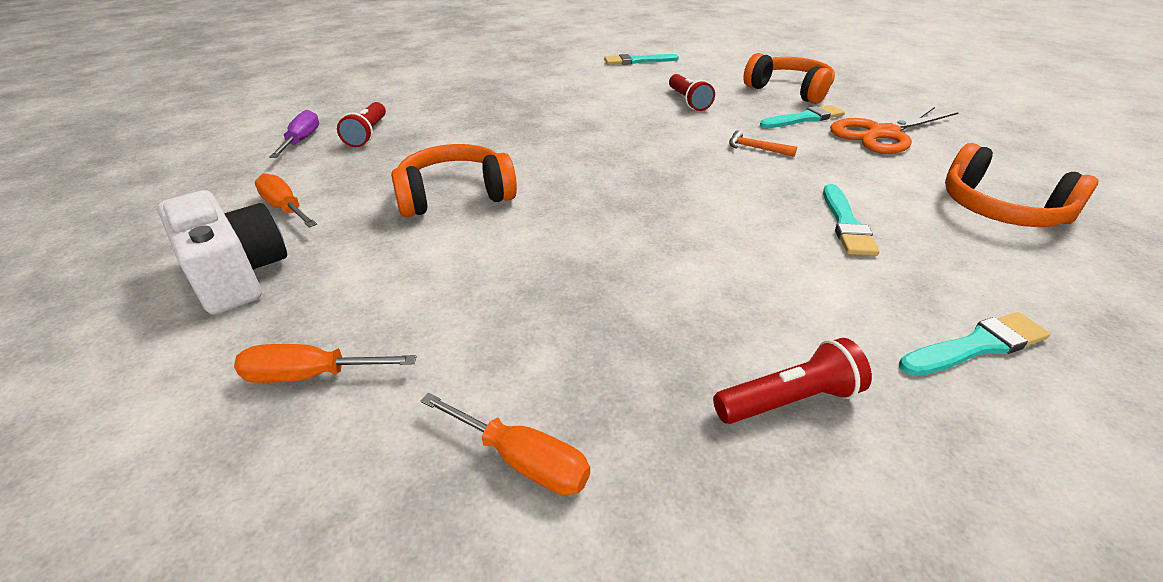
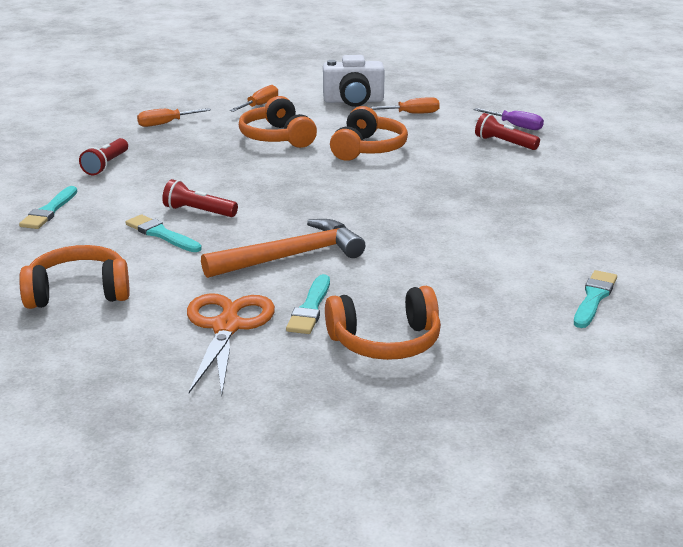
camera: 125 degrees right, 10 degrees down
red flashlight [669,74,715,111] -> red flashlight moved to [162,179,238,217]
orange hammer [729,130,797,157] -> orange hammer [201,219,366,278], size x2.45
none -> orange headphones [239,96,317,148]

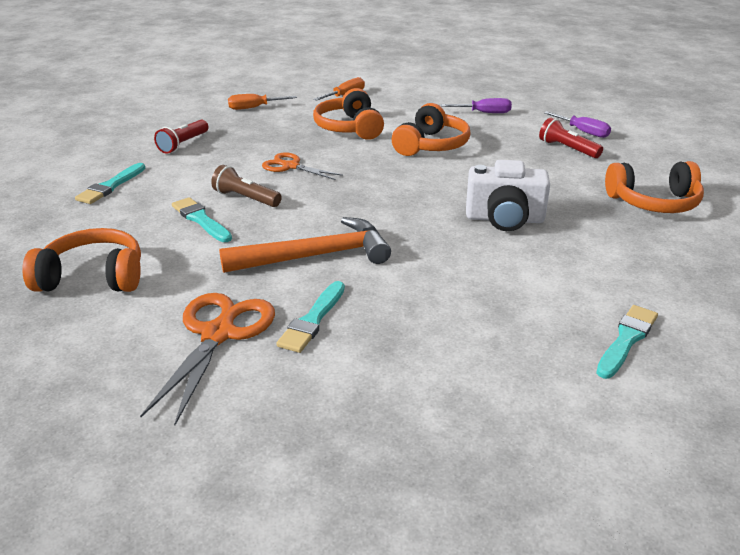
camera: 10 degrees right, 5 degrees up
red flashlight [162,179,238,217] -> brown flashlight [211,165,282,207]
white camera [323,55,385,107] -> white camera moved to [466,160,550,231]
orange headphones [325,286,441,360] -> orange headphones moved to [605,161,704,213]
orange screwdriver [369,97,440,114] -> purple screwdriver [441,98,512,113]
none -> orange scissors [262,152,343,180]

